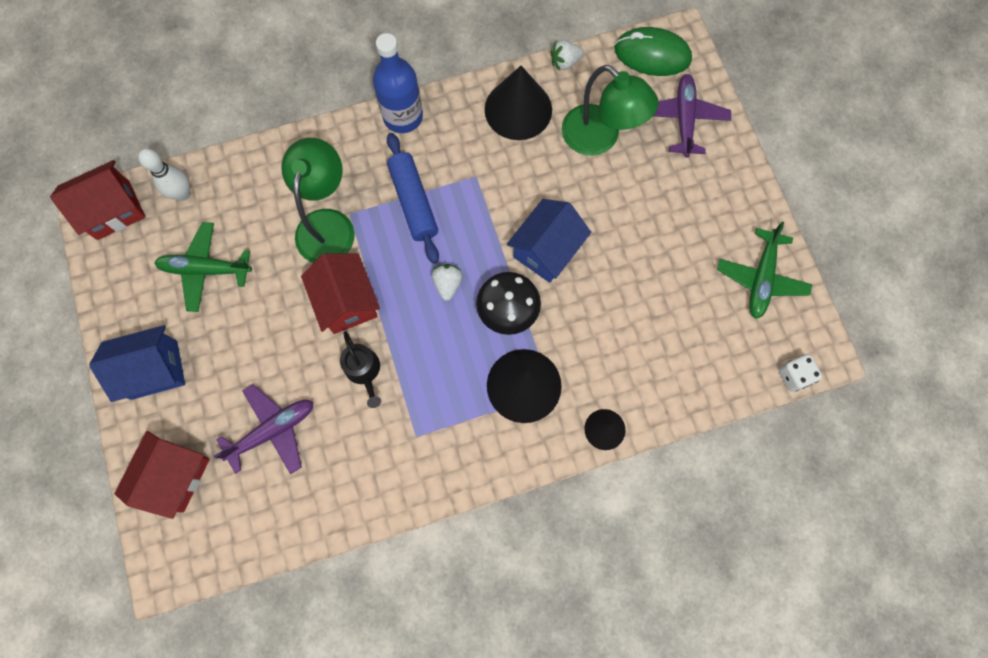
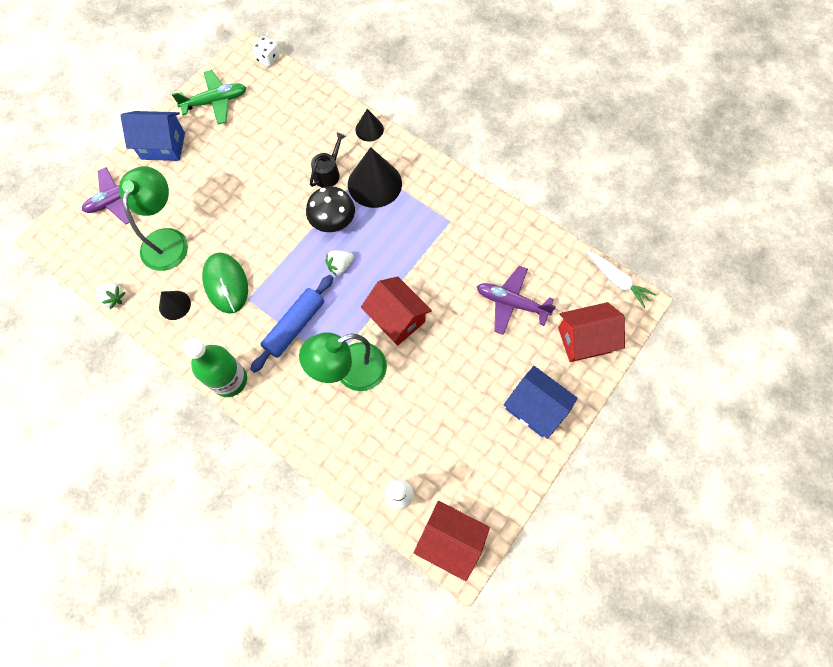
camera: 125 degrees left, 5 degrees down
green plane [155,222,252,312] -> none
red house [301,254,380,334] -> red house turned 75 degrees counterclockwise [361,276,432,346]
black watering can [340,331,381,408] -> black watering can moved to [310,132,346,187]
blue bottle [373,33,423,133] -> green bottle [183,338,247,397]
black cone [485,66,552,140] -> black cone [159,291,191,320], size x0.54
blue house [507,199,591,283] -> blue house moved to [120,111,185,161]
green mouse [615,27,692,76] -> green mouse moved to [202,252,248,314]
none -> white carrot [586,251,656,308]

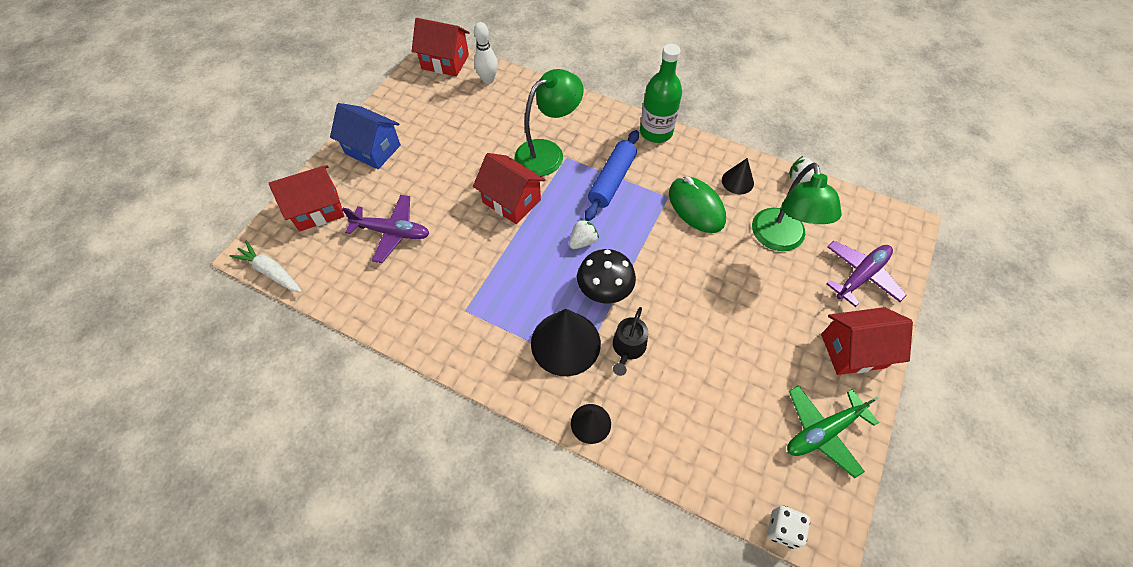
camera: 170 degrees right, 10 degrees down
blue house [120,111,185,161] -> red house [821,307,913,375]

